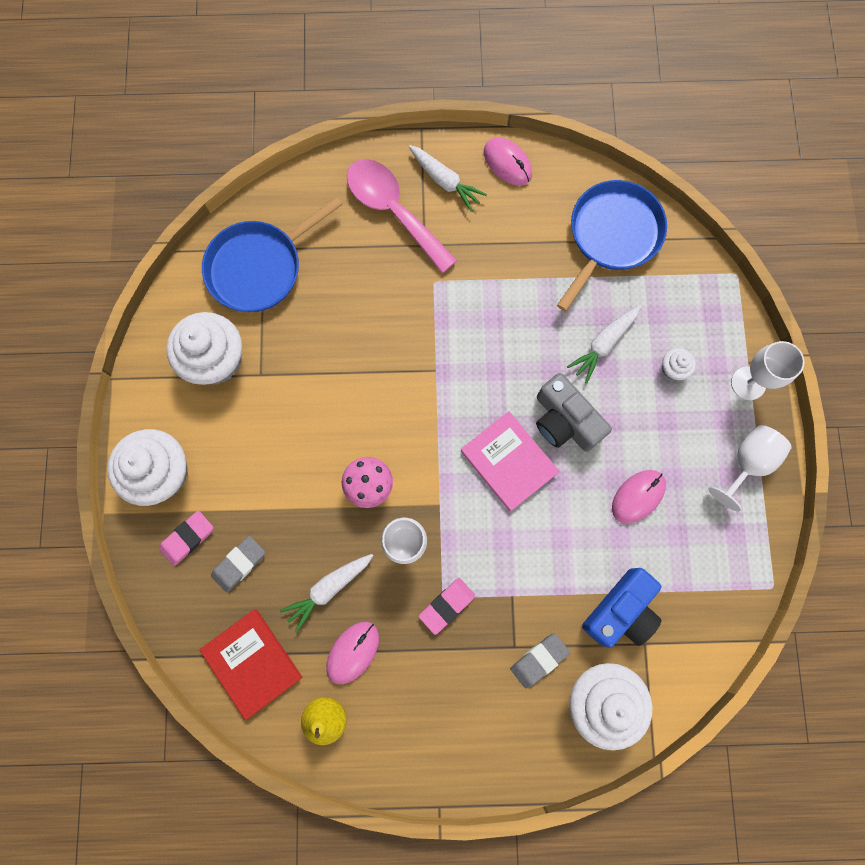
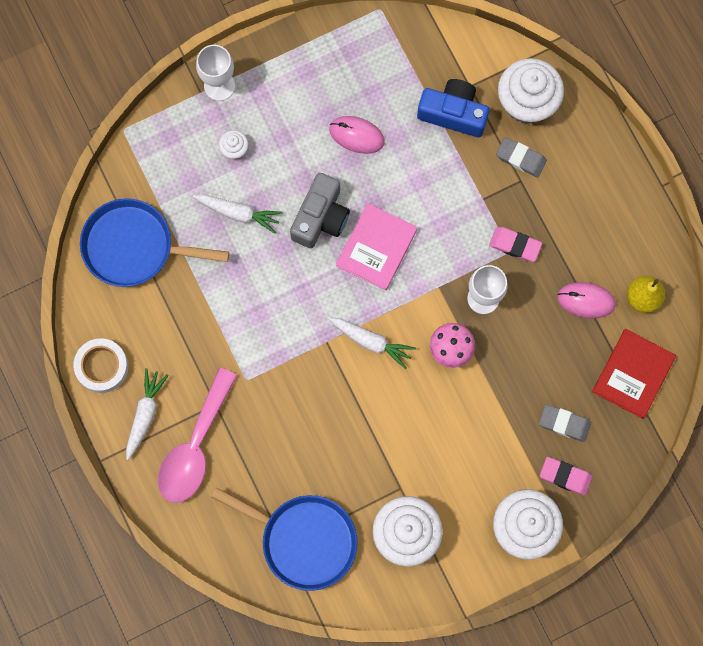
camera: 115 degrees left, 0 degrees up
white carrot [280,554,373,633] -> white carrot moved to [328,317,416,369]
pink mouse [484,137,532,186] -> white tape [73,338,129,393]
white goblet [708,425,792,512] -> none

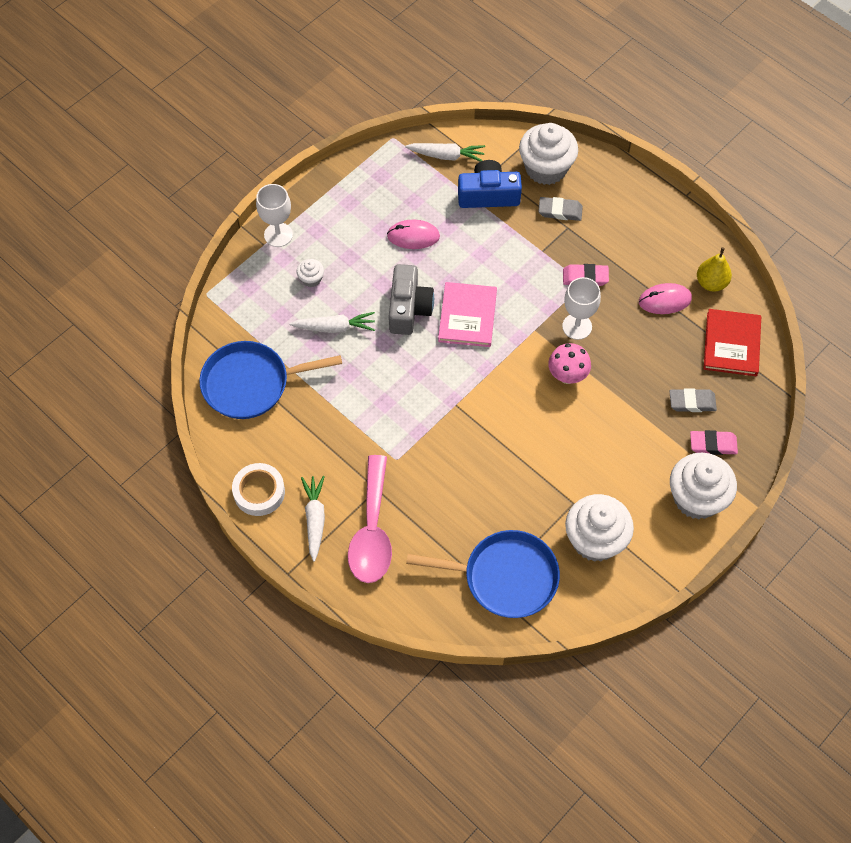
camera: 20 degrees left, 15 degrees down
white carrot [328,317,416,369] -> white carrot moved to [405,143,485,162]

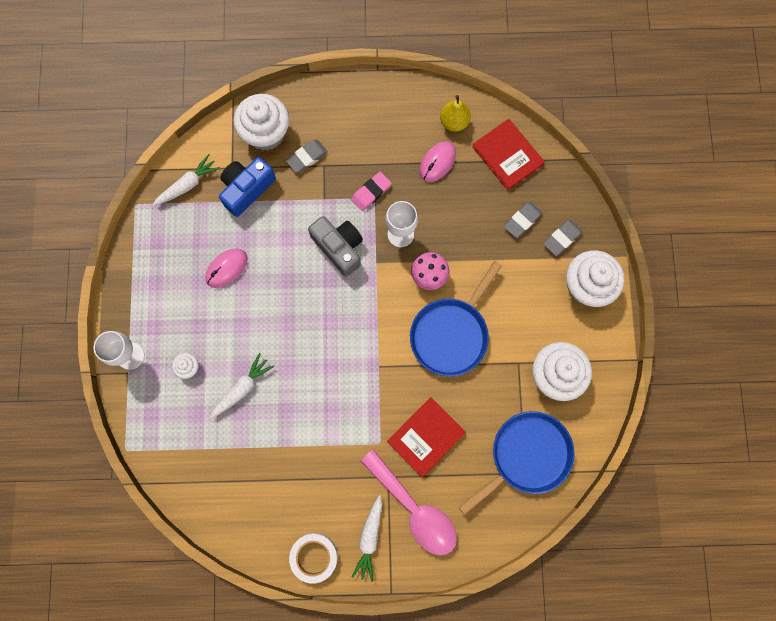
camera: 45 degrees left, 15 degrees up
blue pan [199,341,342,419] -> blue pan moved to [410,261,502,376]
white carrot [301,476,325,562] -> white carrot turned 120 degrees counterclockwise [352,495,382,582]
grey camera [389,264,434,335] -> grey camera moved to [308,216,363,277]
pink book [438,282,497,347] -> none
pink eraser [690,430,738,455] -> grey eraser [544,219,583,256]
none -> red book [387,397,466,477]

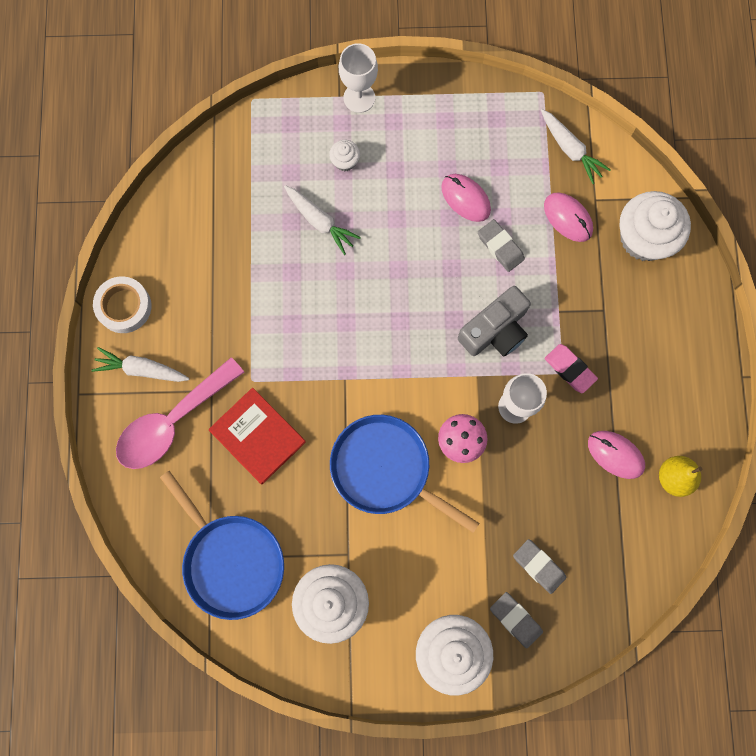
camera: 90 degrees right, 0 degrees up
blue camera [219,157,276,217] -> pink mouse [544,192,593,242]
grey eraser [286,140,328,173] -> grey eraser moved to [478,219,525,272]
red book [472,119,545,190] -> none

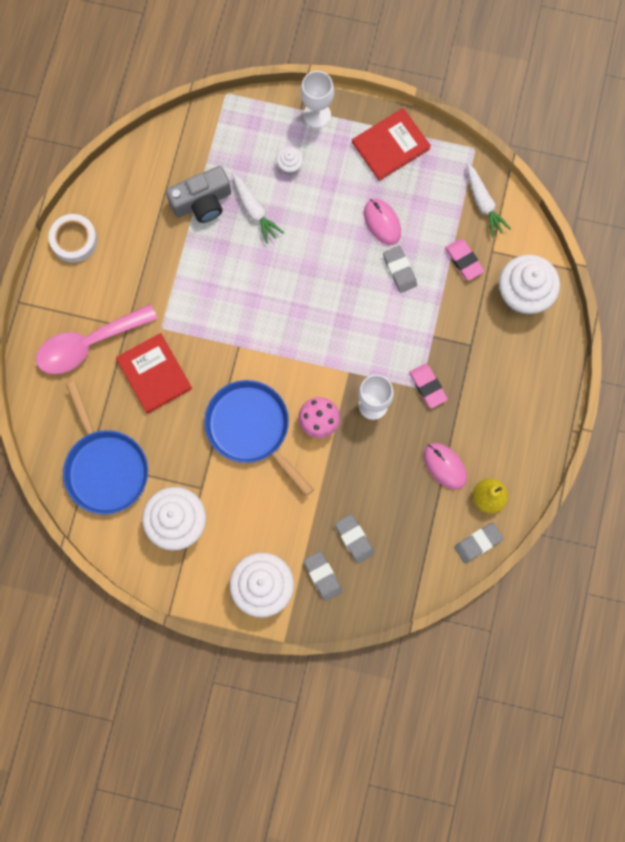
camera: 15 degrees right, 0 degrees up
white carrot [92,347,189,382] -> none
grey camera [458,286,531,356] -> grey camera moved to [166,166,231,223]
pink mouse [544,192,593,242] -> pink eraser [445,239,484,281]
none -> red book [352,108,431,181]
none -> grey eraser [454,522,504,563]

